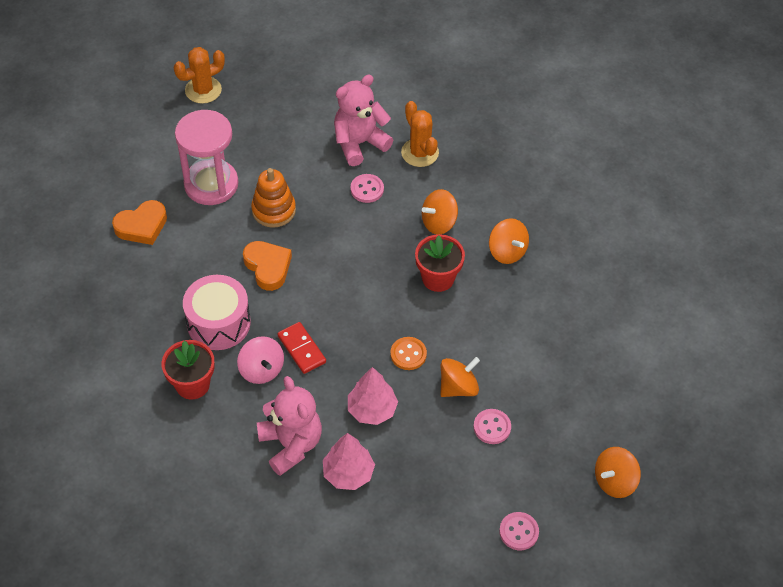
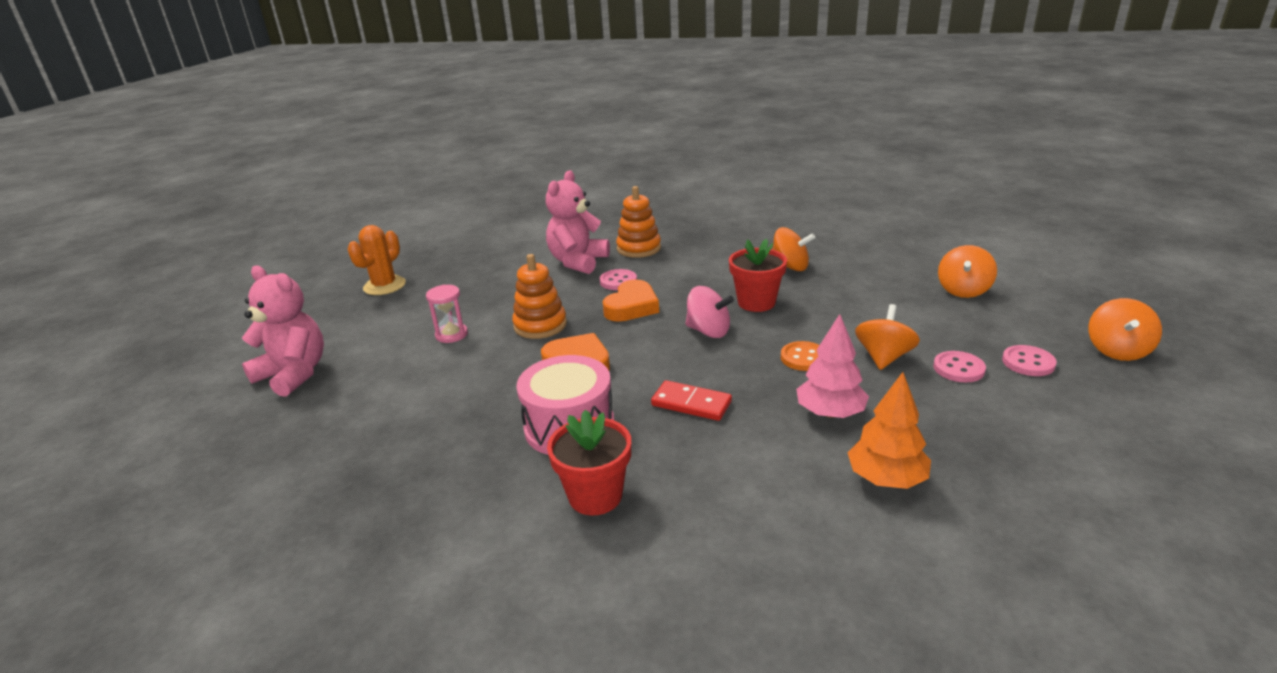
camera: 30 degrees left, 25 degrees down
orange heart [112,200,167,245] -> orange heart moved to [603,279,659,322]
pink hourglass [175,110,239,205] -> pink hourglass [426,285,468,343], size x0.48
pink spinning top [237,336,284,384] -> pink spinning top moved to [686,286,734,338]
pink teddy bear [257,376,322,476] -> pink teddy bear moved to [242,266,324,397]
pink tree [323,433,375,490] -> orange tree [847,372,931,489]
orange cactus [401,101,439,167] -> orange stacking toy [616,186,661,258]
orange spinning top [422,189,458,235] -> orange spinning top moved to [938,245,997,298]
pink button [499,512,539,550] -> pink button moved to [1002,345,1057,376]

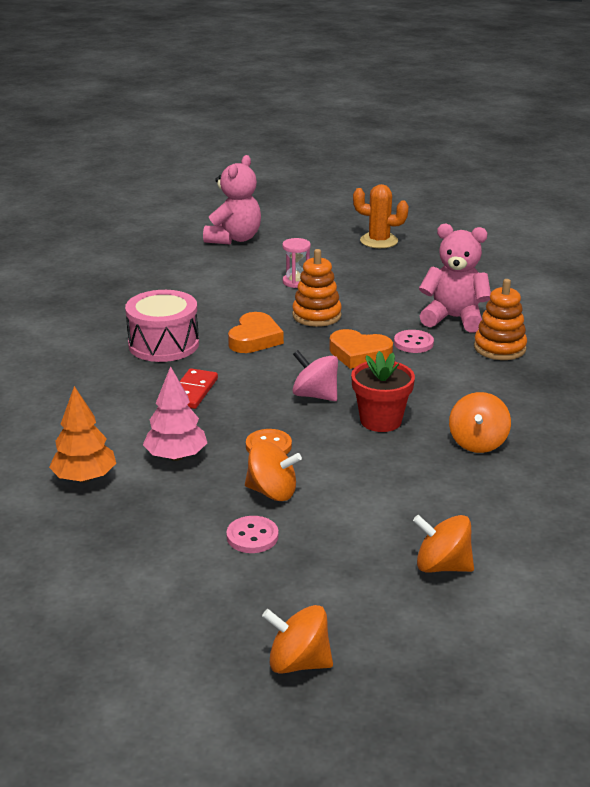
camera: 80 degrees right, 0 degrees up
red flower pot [547,410,631,515] -> none
pink spinning top [686,286,734,338] -> pink spinning top turned 105 degrees clockwise [292,350,338,401]
pink button [1002,345,1057,376] -> none

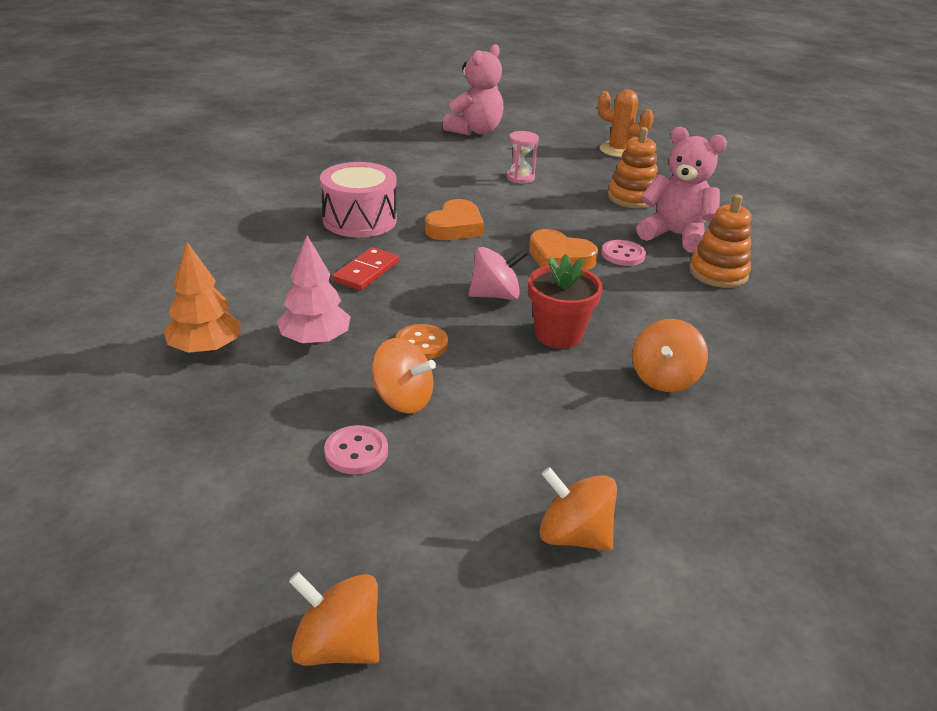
camera: 10 degrees right, 5 degrees up
orange stacking toy [292,249,342,327] -> orange stacking toy moved to [608,127,658,209]
pink spinning top [292,350,338,401] -> pink spinning top turned 120 degrees clockwise [469,247,527,300]

